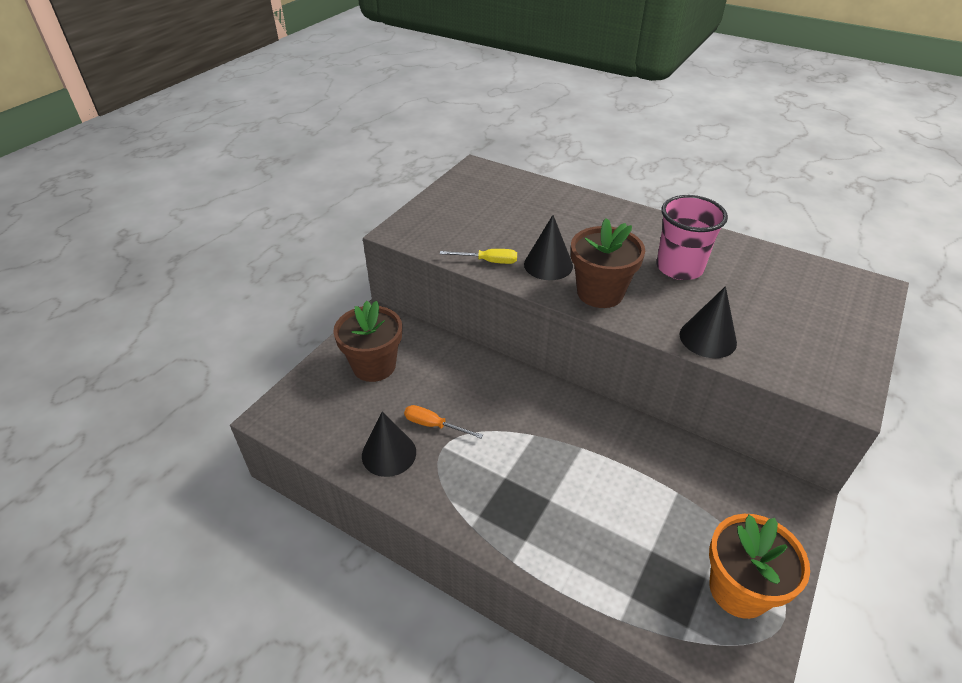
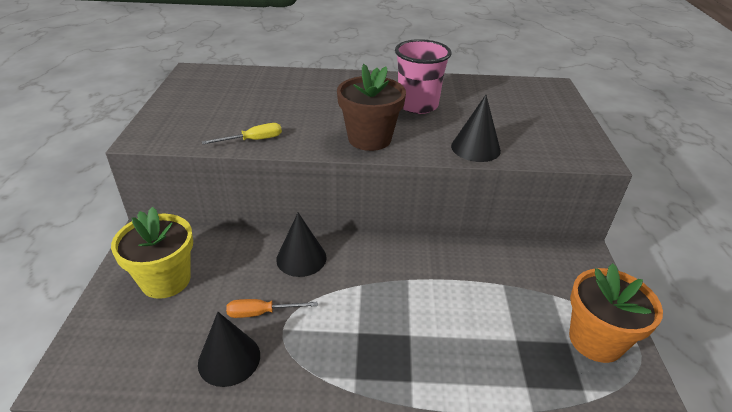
camera: 30 degrees left, 5 degrees down
brown flower pot [333,301,402,382] -> yellow flower pot [111,207,193,299]
black cone [524,215,573,280] -> black cone moved to [276,213,326,277]

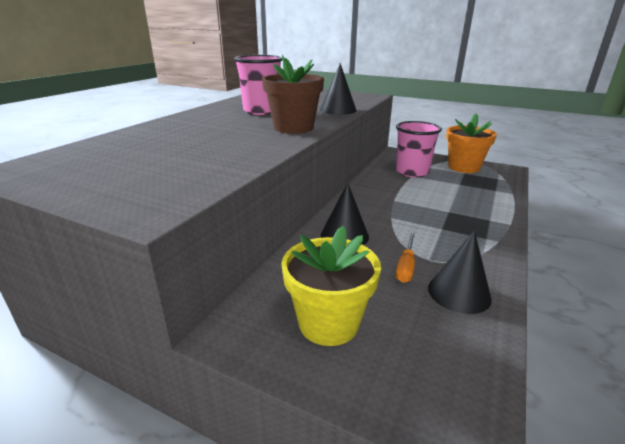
camera: 65 degrees left, 10 degrees down
yellow screwdriver [202,123,282,144] -> none
none -> pink cup [396,121,442,177]

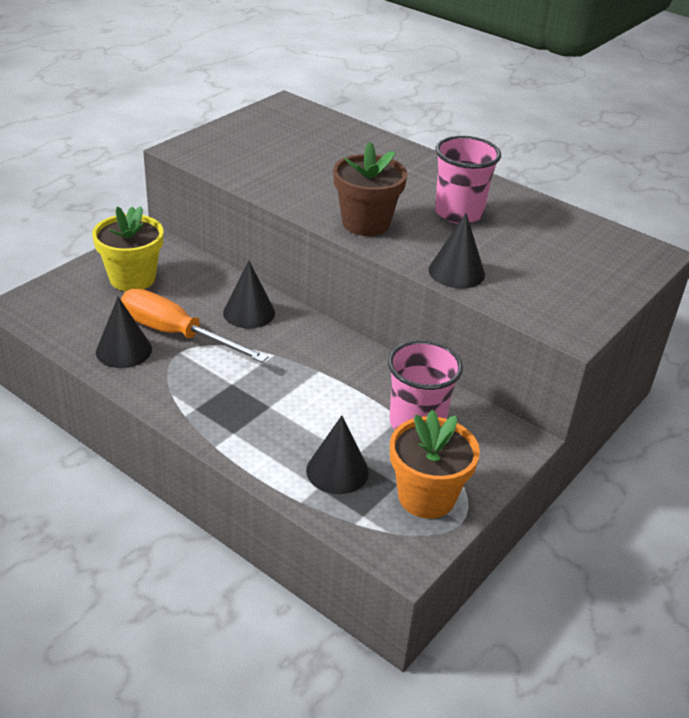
camera: 100 degrees right, 10 degrees up
orange screwdriver [396,233,415,283] -> orange screwdriver [120,289,268,363], size x2.00
none -> black cone [306,415,369,494]

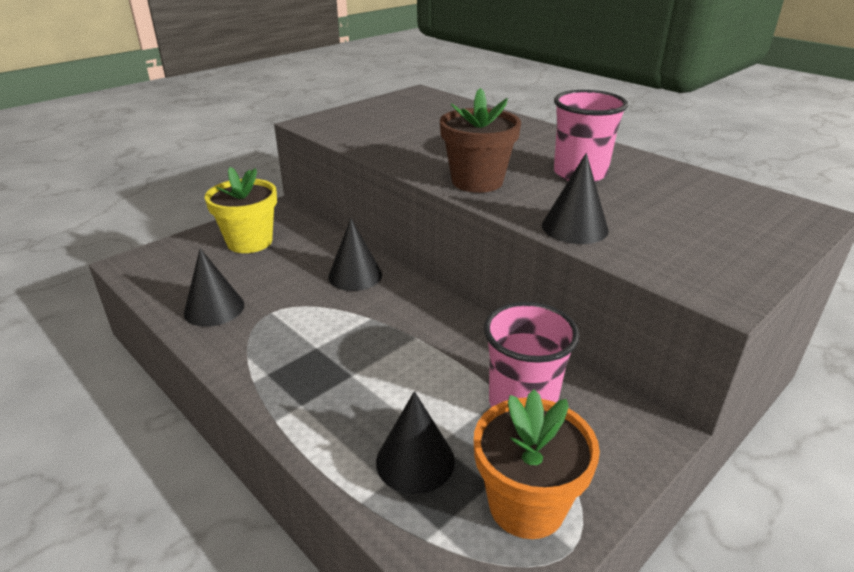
camera: 10 degrees right, 5 degrees down
orange screwdriver [120,289,268,363] -> none

